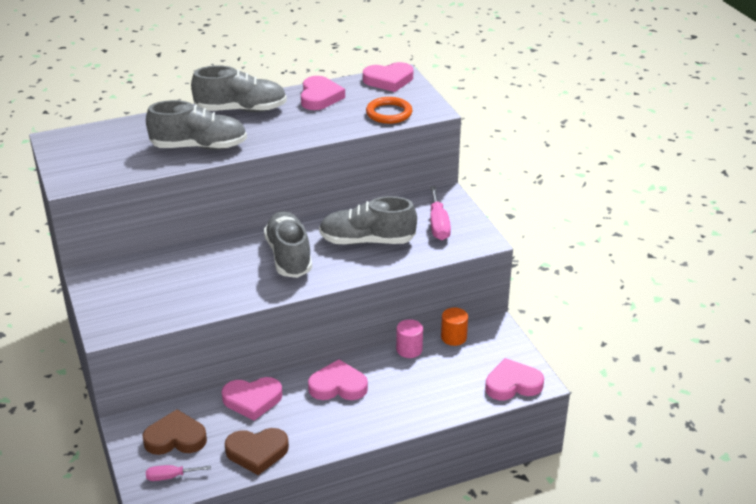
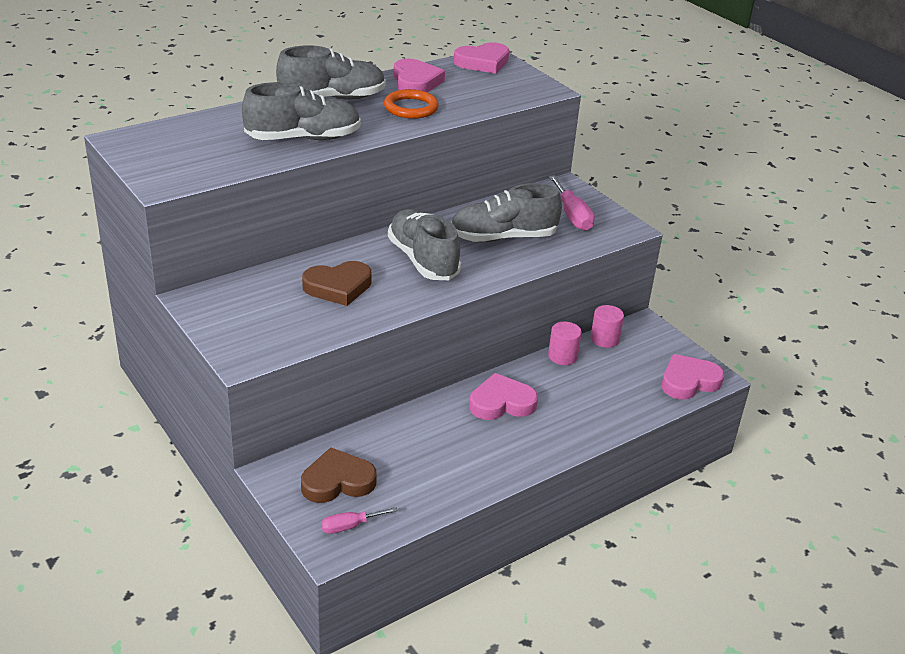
camera: 15 degrees left, 0 degrees up
pink heart [222,377,283,420] -> none
brown heart [225,428,289,475] -> brown heart moved to [302,261,372,306]
orange ring [366,97,412,124] -> orange ring moved to [384,89,439,119]
orange cylinder [441,308,468,346] -> pink cylinder [591,305,624,348]

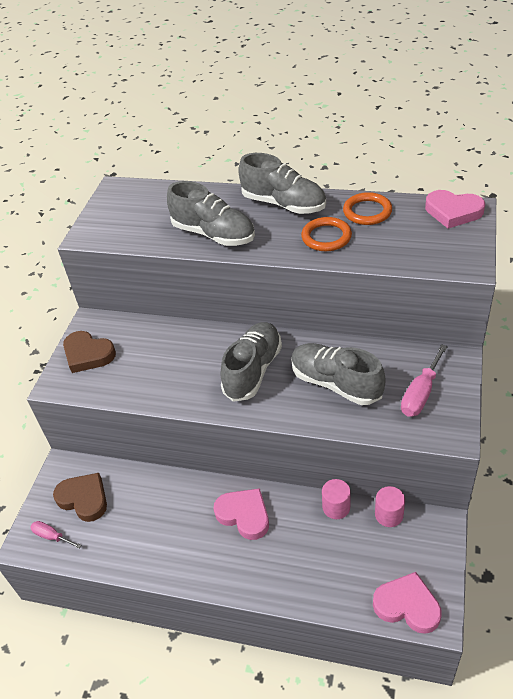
camera: 55 degrees right, 10 degrees up
brown heart [302,261,372,306] -> brown heart moved to [63,331,116,373]
pink heart [393,59,445,92] -> orange ring [343,192,392,225]

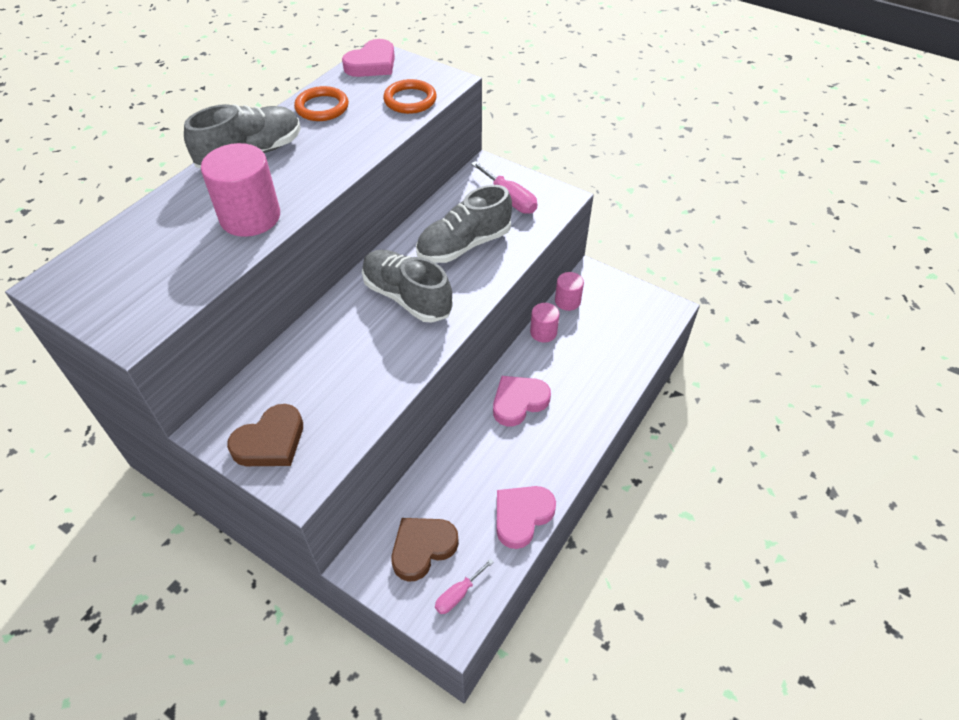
camera: 75 degrees left, 5 degrees up
grey shoe [167,181,255,246] -> pink cylinder [201,143,280,237]
orange ring [301,217,352,251] -> orange ring moved to [383,79,437,114]
pink heart [373,572,442,634] -> pink heart moved to [497,486,556,549]

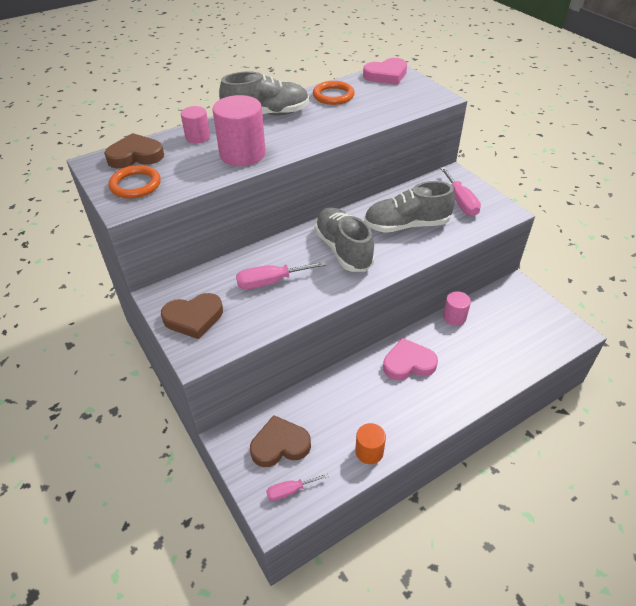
camera: 25 degrees right, 5 degrees down
orange ring [383,79,437,114] -> orange ring moved to [108,165,161,199]
pink heart [497,486,556,549] -> orange cylinder [355,423,386,464]
pink cylinder [555,272,584,311] -> pink cylinder moved to [181,106,210,144]
none -> brown heart [104,133,164,168]
none -> pink screwdriver [236,261,326,289]

